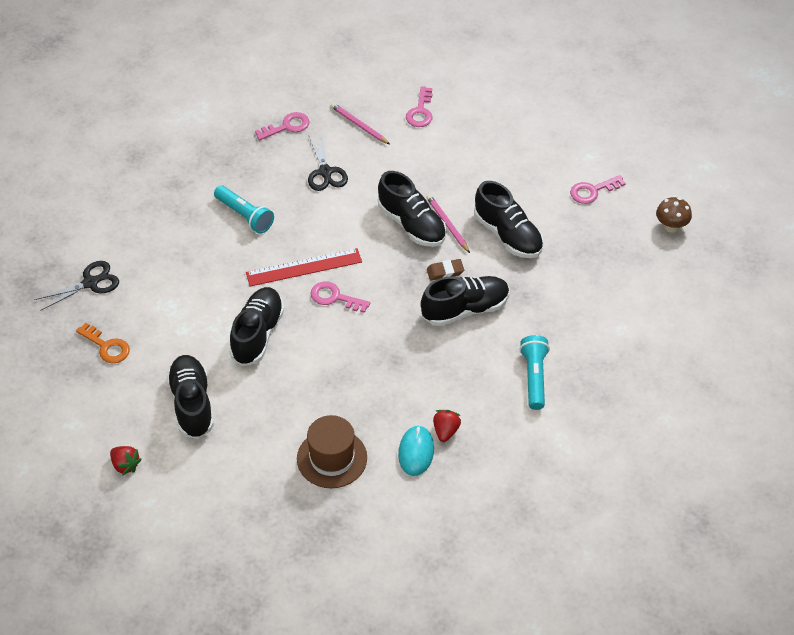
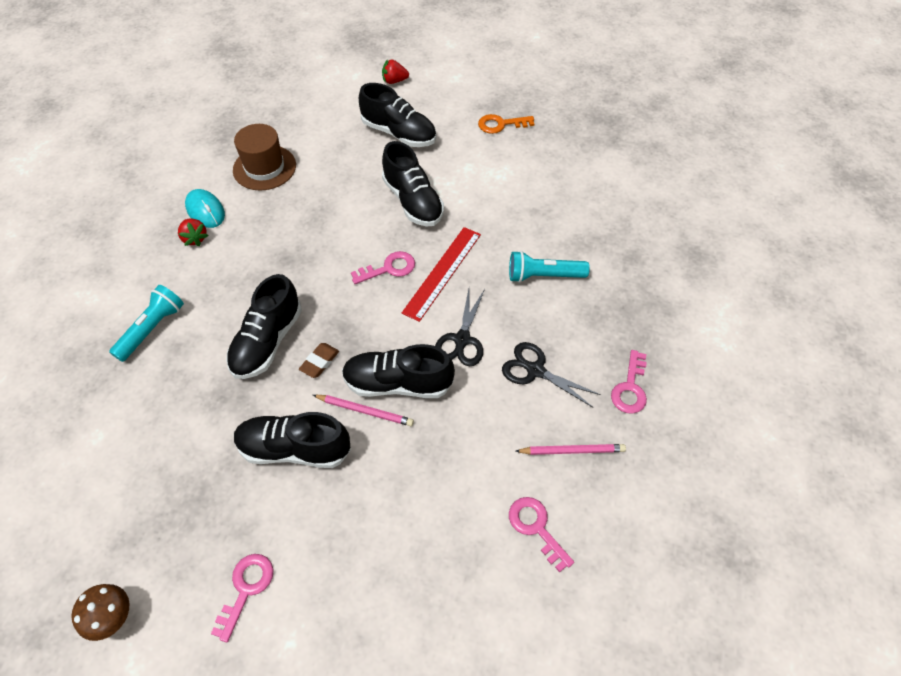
camera: 135 degrees right, 5 degrees up
black scissors [34,261,119,311] -> black scissors moved to [435,289,485,367]
turquoise flashlight [519,335,550,410] -> turquoise flashlight turned 105 degrees counterclockwise [109,285,184,362]

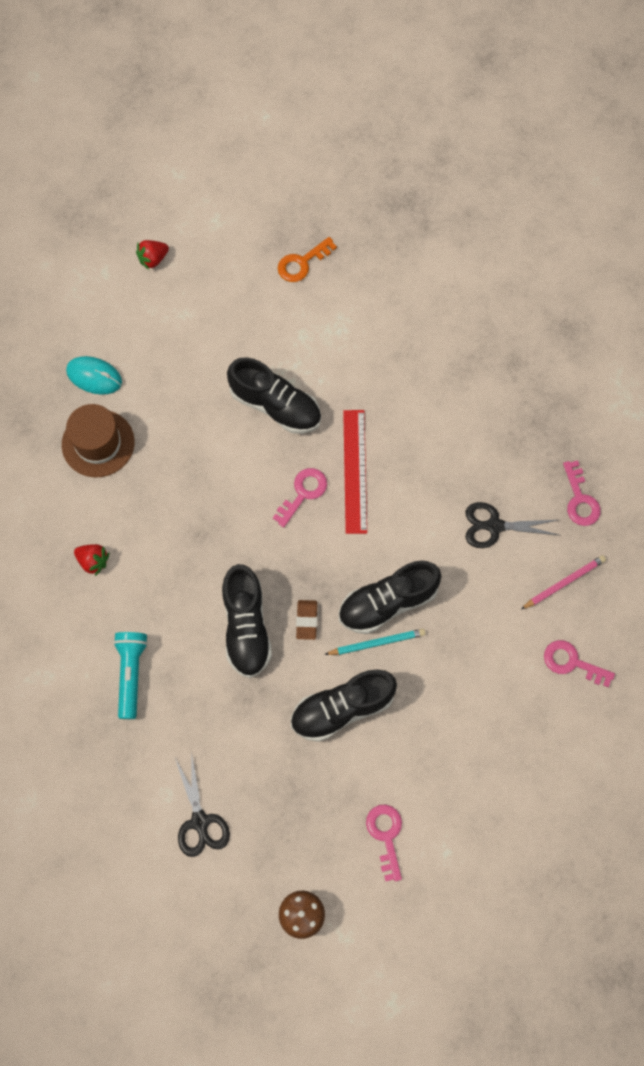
camera: 30 degrees left, 15 degrees up
turquoise mouse [185,189,225,228] -> turquoise mouse moved to [66,356,122,395]
pink pencil [313,395,414,426] -> turquoise pencil [324,629,425,655]
black shoe [359,83,436,147] -> none
black scissors [435,289,485,367] -> black scissors moved to [175,751,230,857]
turquoise flashlight [509,251,590,283] -> none

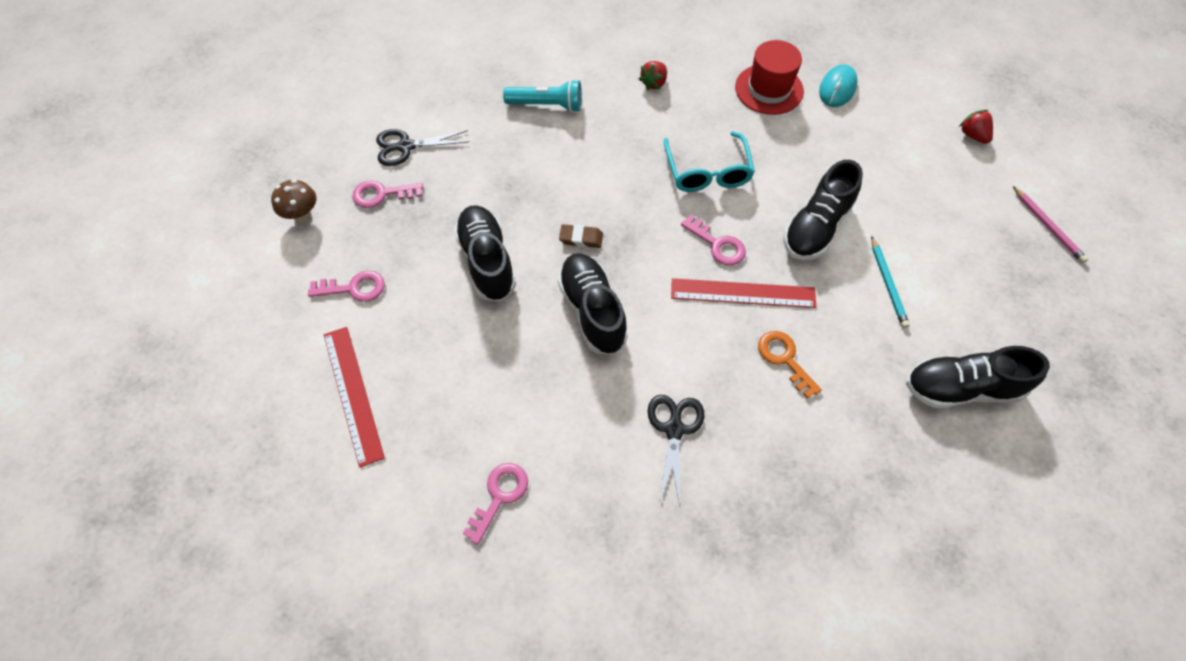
camera: 95 degrees right, 10 degrees down
brown hat [62,404,135,477] -> red hat [735,40,804,115]
black shoe [222,564,272,678] -> black shoe moved to [906,346,1050,408]
orange key [278,237,337,282] -> orange key moved to [758,331,822,399]
turquoise pencil [324,629,425,655] -> turquoise pencil moved to [871,236,910,328]
pink pencil [521,555,606,610] -> pink pencil moved to [1013,186,1088,263]
pink key [563,460,601,526] -> pink key moved to [352,180,423,208]
none -> red ruler [324,327,385,468]
none -> turquoise glasses [664,131,755,192]

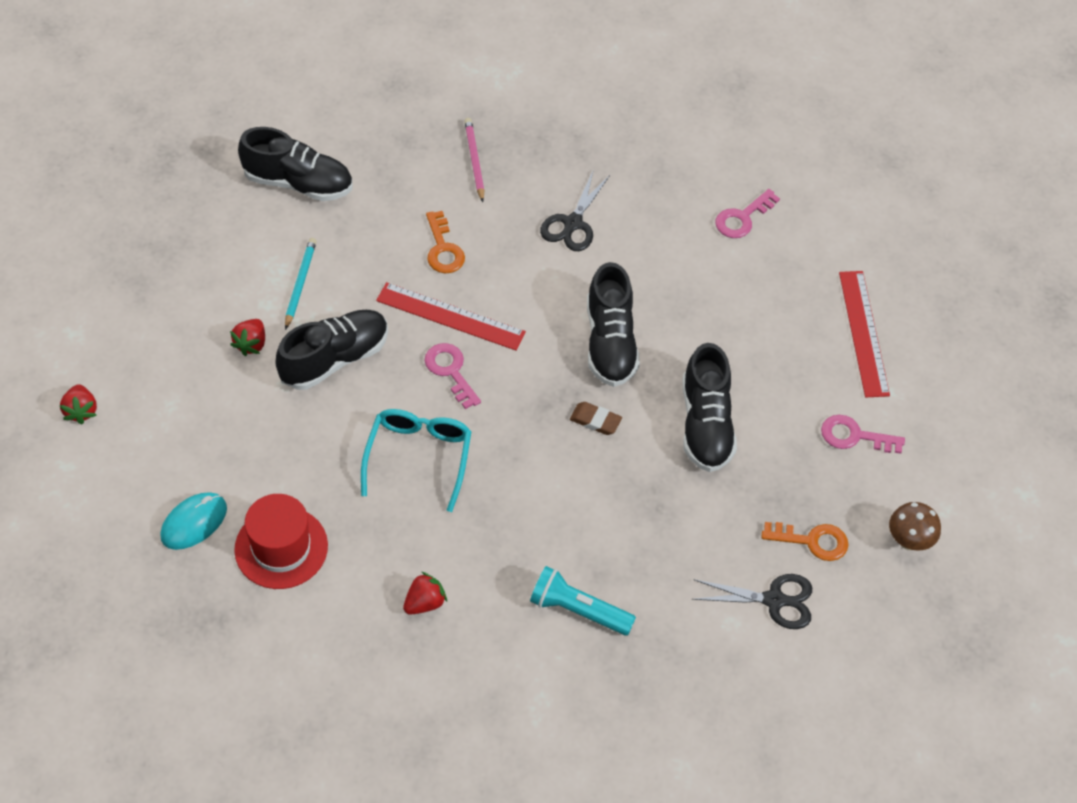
camera: 165 degrees left, 5 degrees down
pink key [352,180,423,208] -> orange key [762,522,848,561]
pink pencil [1013,186,1088,263] -> pink pencil moved to [464,118,484,202]
none -> red strawberry [230,319,265,356]

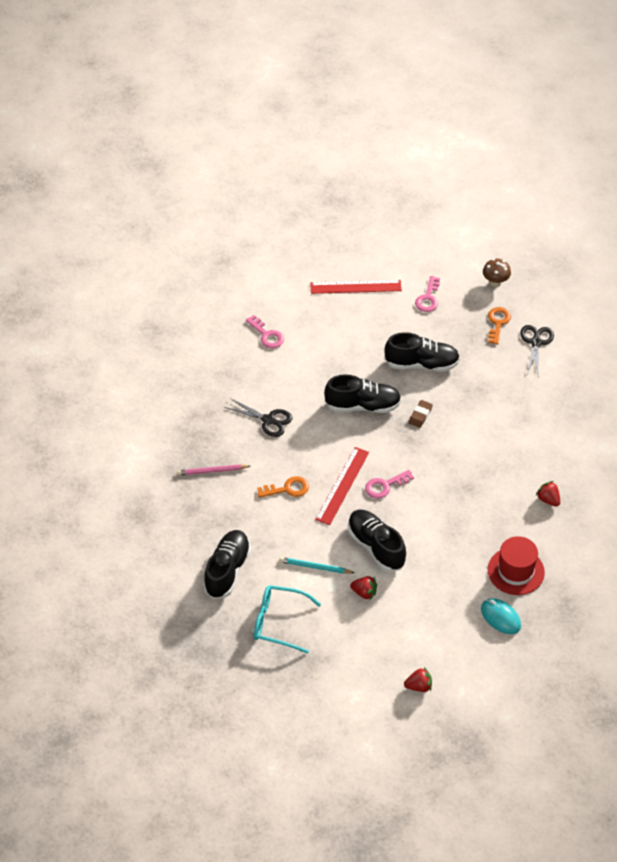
camera: 85 degrees left, 5 degrees down
turquoise glasses [361,409,472,512] -> turquoise glasses moved to [254,585,321,654]
turquoise flashlight [530,566,636,636] -> none

